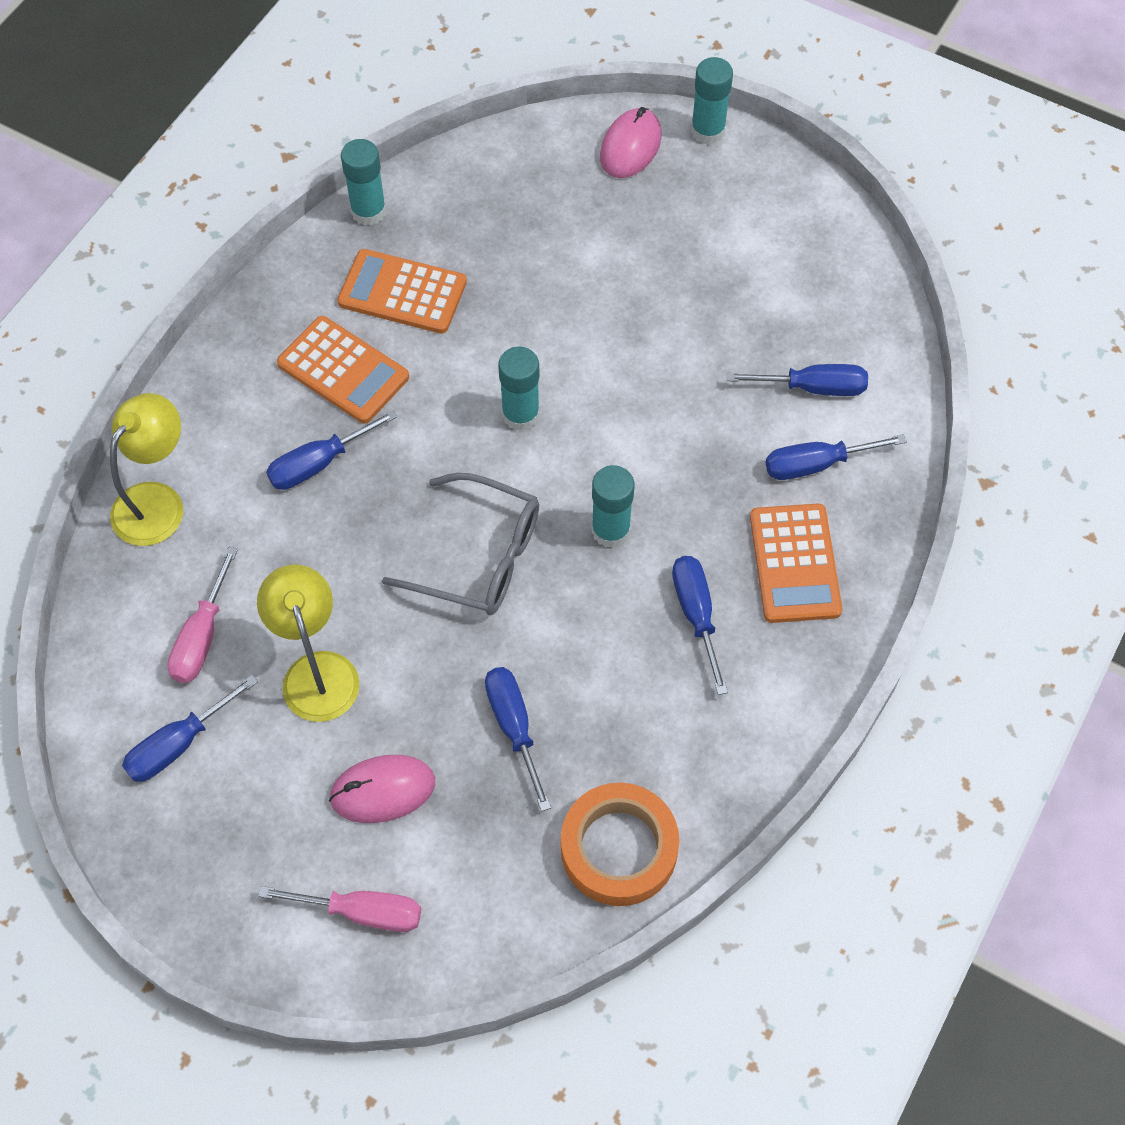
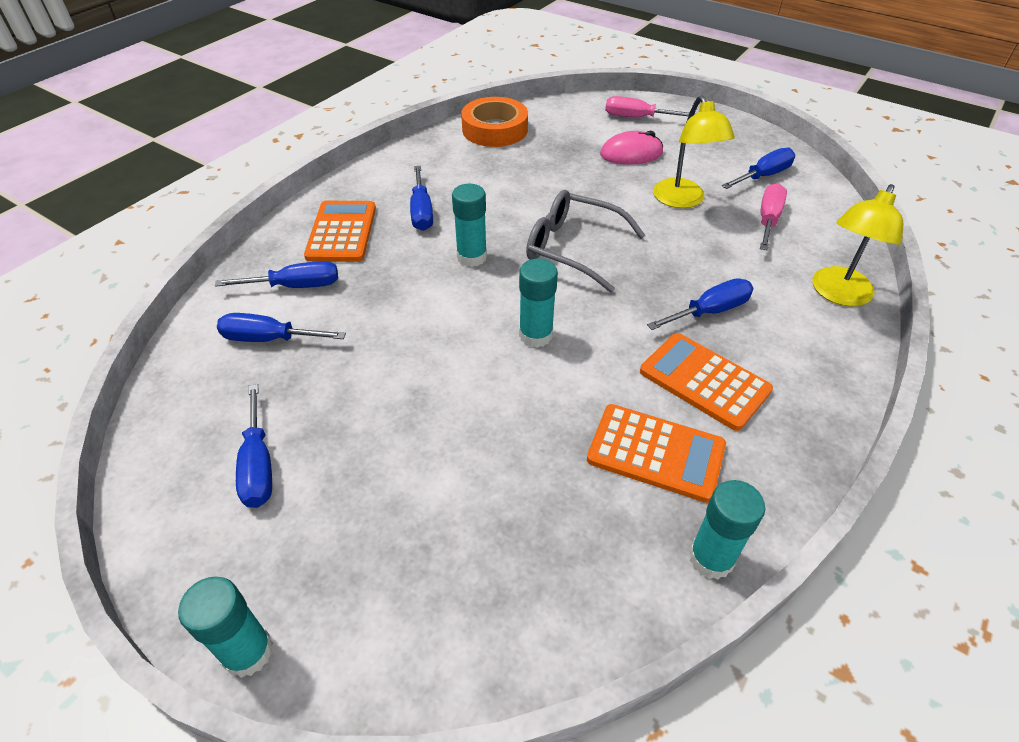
camera: 175 degrees left, 15 degrees down
blue screwdriver [485,667,551,811] -> blue screwdriver moved to [236,384,272,508]
pink mouse [600,107,662,178] -> none

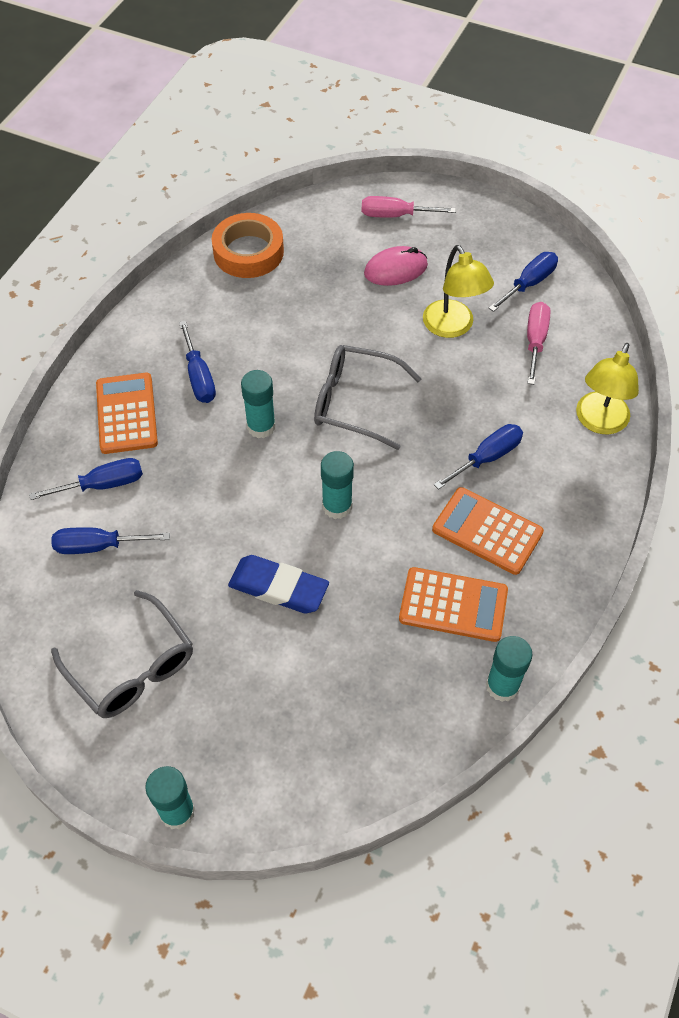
camera: 10 degrees left, 10 degrees up
blue screwdriver [236,384,272,508] -> grey glasses [51,590,193,718]
none -> blue eraser [228,555,329,613]

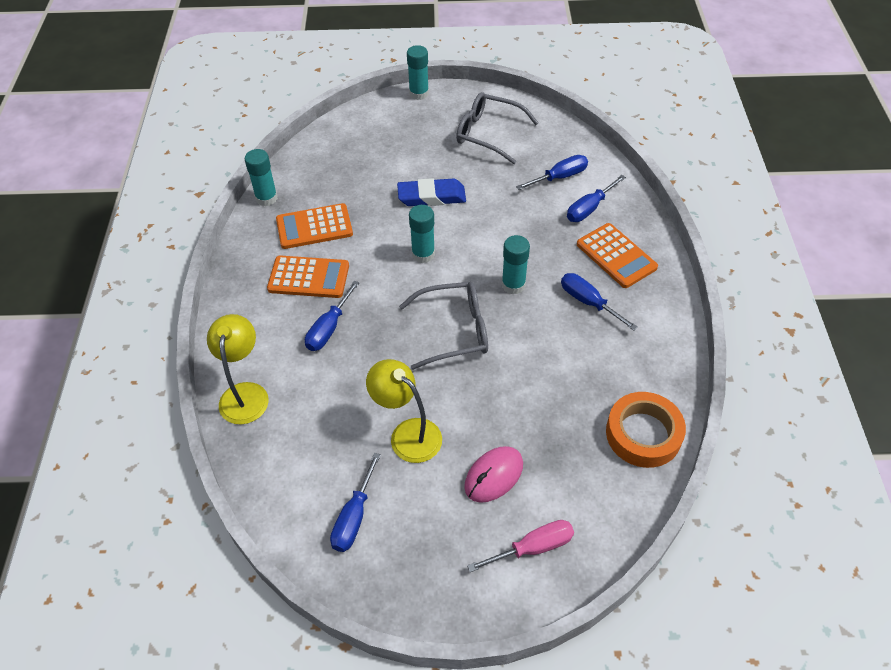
camera: 155 degrees right, 5 degrees down
pink screwdriver [527,302,551,385] -> none

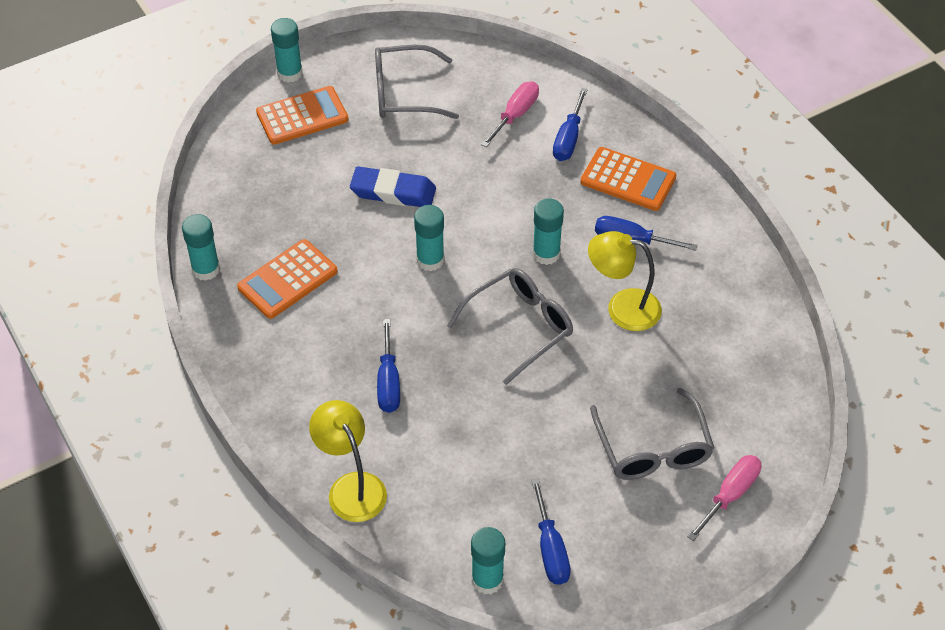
camera: 30 degrees left, 0 degrees up
orange calculator [267,255,349,298] -> orange calculator moved to [256,86,349,145]
yellow lamp [366,359,442,463] -> yellow lamp moved to [588,231,662,331]
blue eraser [397,178,466,206] -> blue eraser turned 45 degrees clockwise [350,166,436,207]
pink mouse [464,446,523,503] -> grey glasses [590,388,714,480]
blue screwdriver [516,155,588,190] -> pink screwdriver [481,81,539,147]
orange tape [606,392,686,468] -> none
none -> turquoise glue stick [471,527,505,594]

